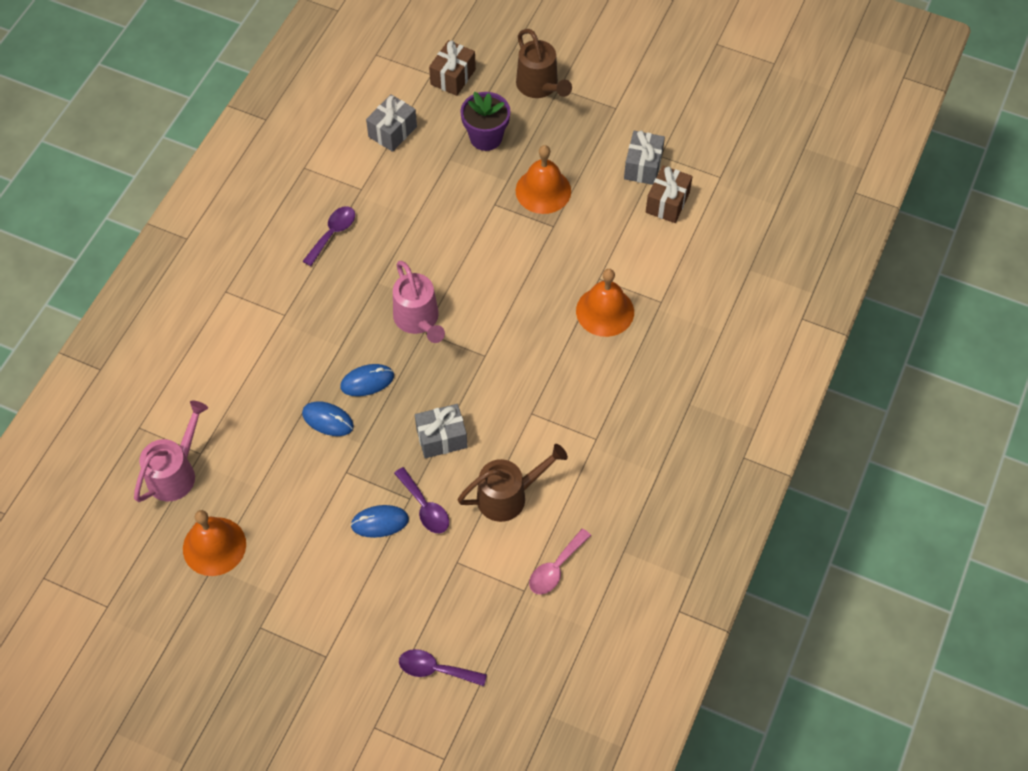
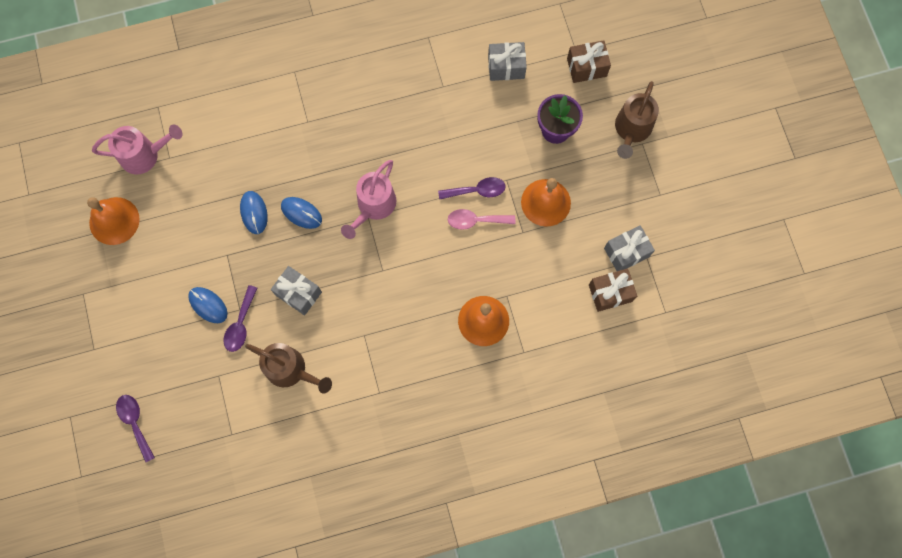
camera: 50 degrees right, 15 degrees up
purple spoon [303,206,355,266] -> purple spoon moved to [438,177,506,199]
pink spoon [529,528,591,595] -> pink spoon moved to [447,209,515,230]

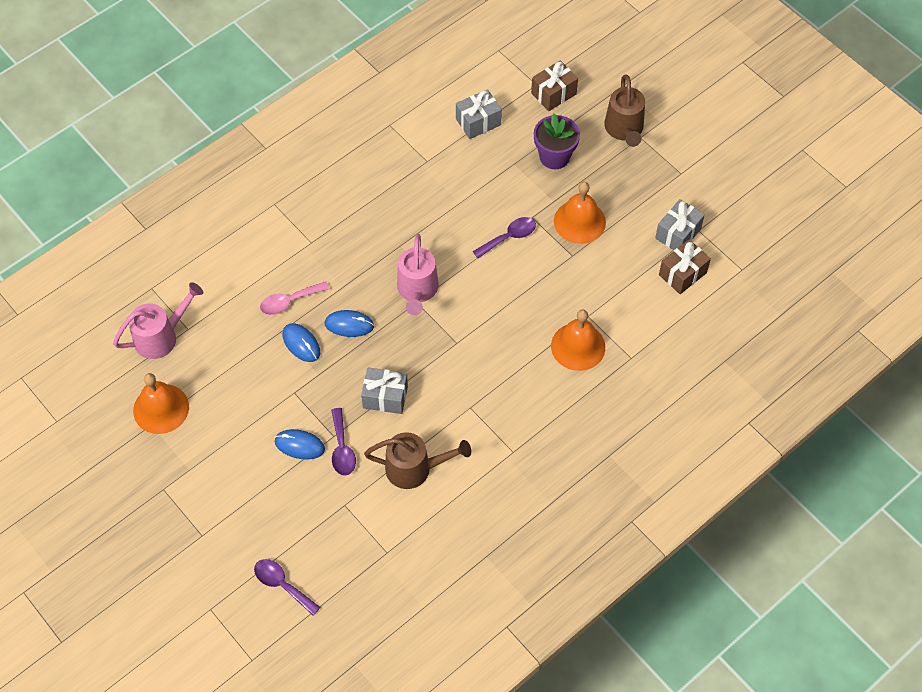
camera: 25 degrees left, 15 degrees down
pink spoon [447,209,515,230] -> pink spoon moved to [260,281,330,315]

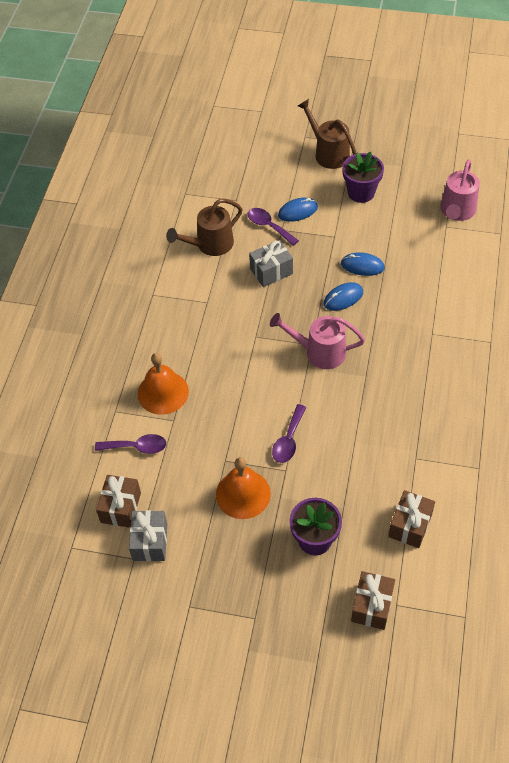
camera: 145 degrees right, 5 degrees down
orange bell [133,373,189,434] -> none
purple spoon [254,559,321,616] -> purple spoon moved to [95,434,167,454]
pink spoon [260,281,330,315] -> none
pink watering can [397,234,439,315] -> pink watering can turned 45 degrees counterclockwise [270,313,365,369]
grey gift [456,89,502,139] -> brown gift [388,490,435,548]
brown watering can [604,75,645,147] -> brown watering can moved to [298,99,357,169]
none -> purple flower pot [342,152,384,203]

